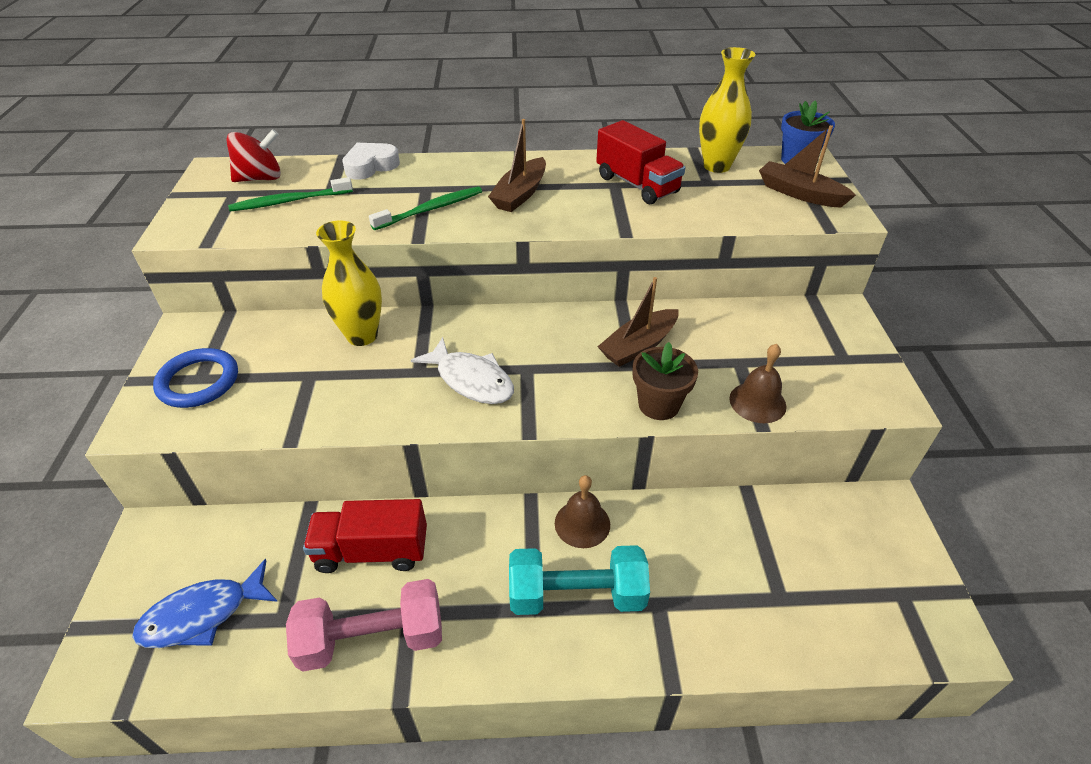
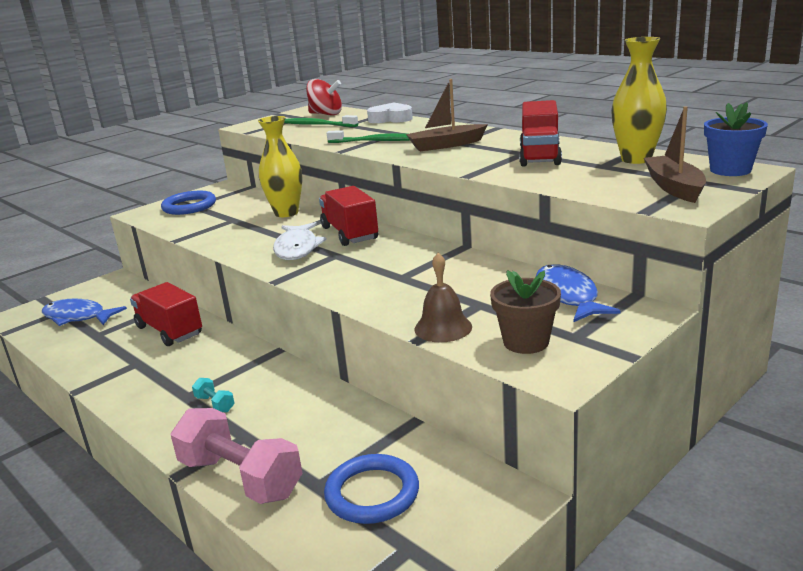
camera: 50 degrees right, 20 degrees down
pink dumbbell [286,579,442,672] -> pink dumbbell moved to [171,408,303,504]
turquoise dumbbell [509,545,650,615] -> turquoise dumbbell [192,378,235,412], size x0.42
brown bell [555,475,610,548] -> none
brown boat [597,277,679,367] -> none
brown flower pot [632,342,698,420] -> brown flower pot moved to [490,270,561,354]
none -> red truck [319,186,378,246]
none -> blue ring [324,454,419,524]
none -> blue fish [536,264,621,322]

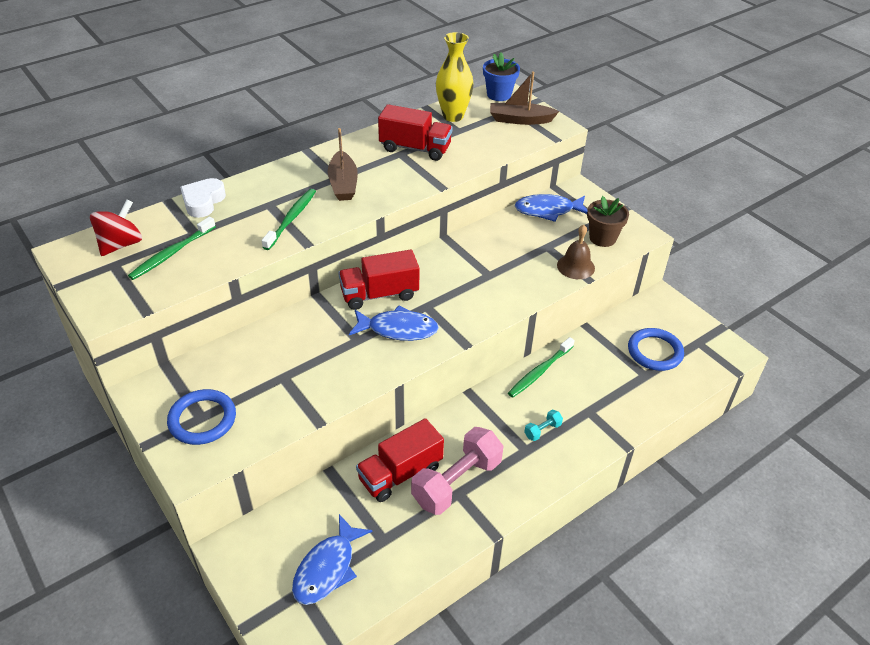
camera: 85 degrees left, 20 degrees up
pink dumbbell [171,408,303,504] -> pink dumbbell moved to [411,427,504,515]
yellow vase [258,116,302,217] -> none
white fish [273,222,327,260] -> blue fish [349,306,439,341]
none -> green toothbrush [508,337,575,398]

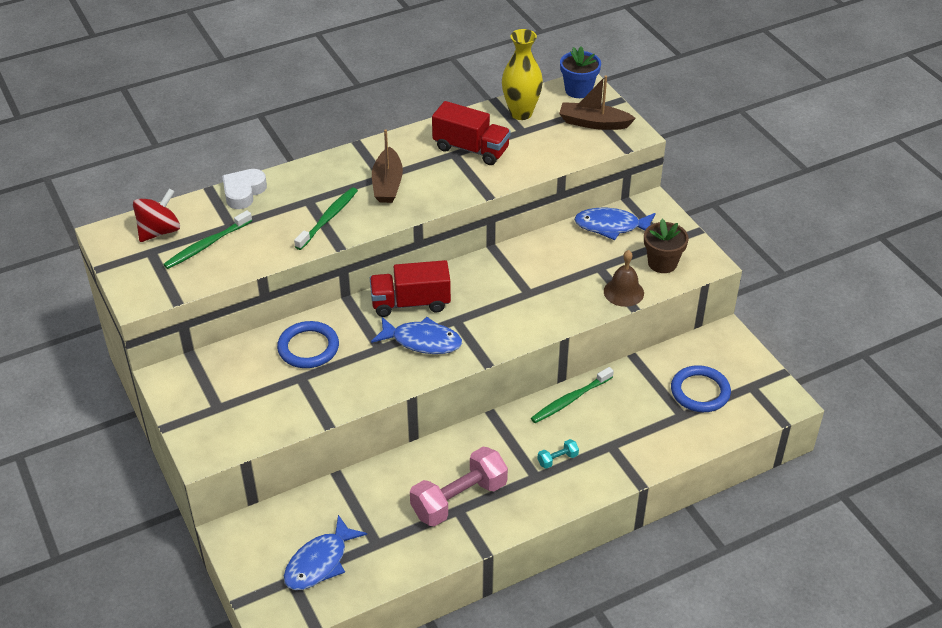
camera: 10 degrees right, 0 degrees up
blue ring [167,389,236,445] -> blue ring moved to [277,321,339,368]
red truck [356,418,444,502] -> none

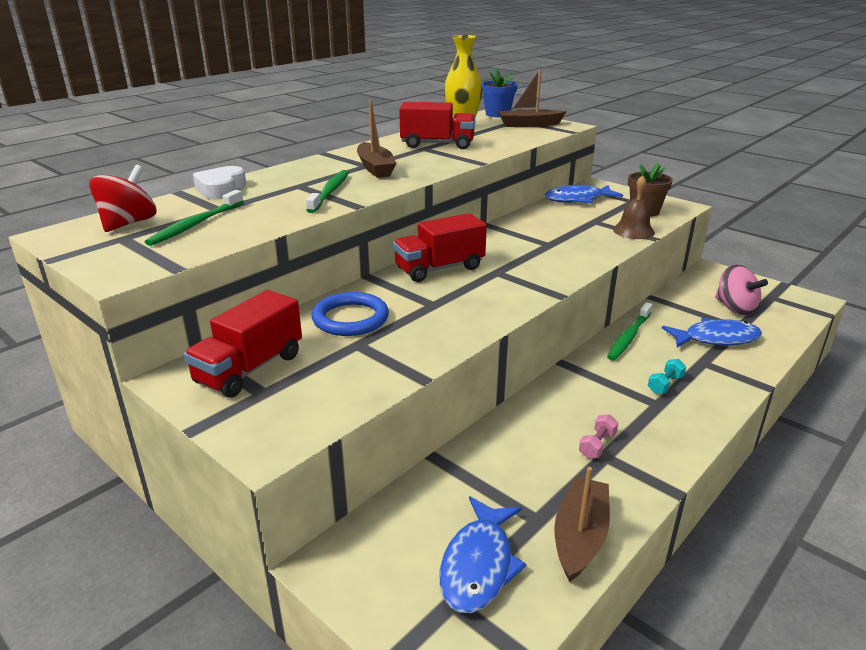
camera: 20 degrees left, 15 degrees down
blue fish [371,317,462,354] -> blue fish moved to [662,318,762,347]
pink dumbbell [410,447,508,527] -> pink dumbbell [579,414,618,459], size x0.42
blue ring [671,365,731,412] -> pink spinning top [715,264,768,315]
none -> red truck [184,290,302,398]
none -> brown boat [554,467,610,582]

